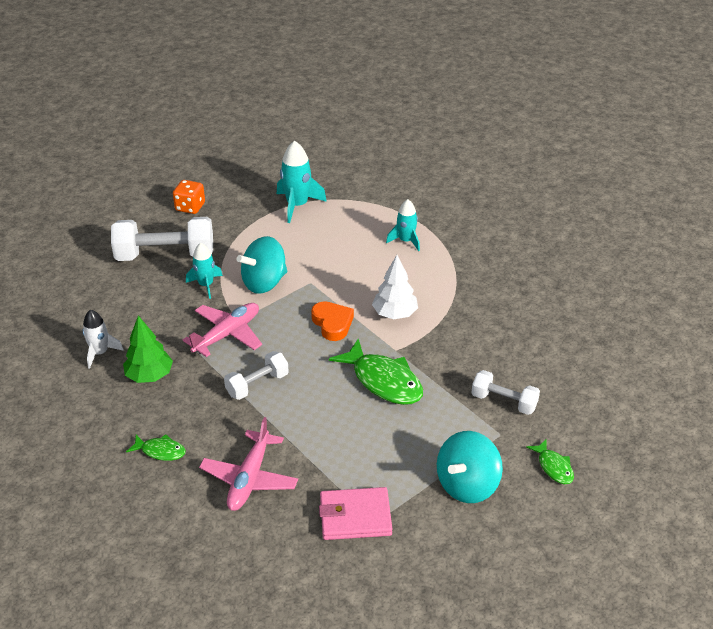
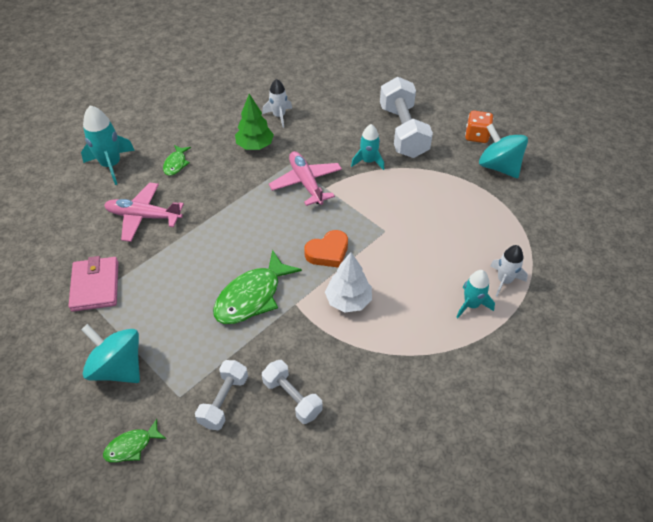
camera: 85 degrees right, 10 degrees up
pink plane [183,303,262,357] -> pink plane turned 150 degrees counterclockwise [269,151,342,206]
white dumbbell [224,351,289,400] -> white dumbbell moved to [262,360,323,424]
turquoise spinning top [237,236,287,294] -> turquoise spinning top moved to [479,124,528,178]
turquoise rocket [277,140,327,223] -> turquoise rocket moved to [81,105,135,185]
none -> white rocket [490,245,528,296]

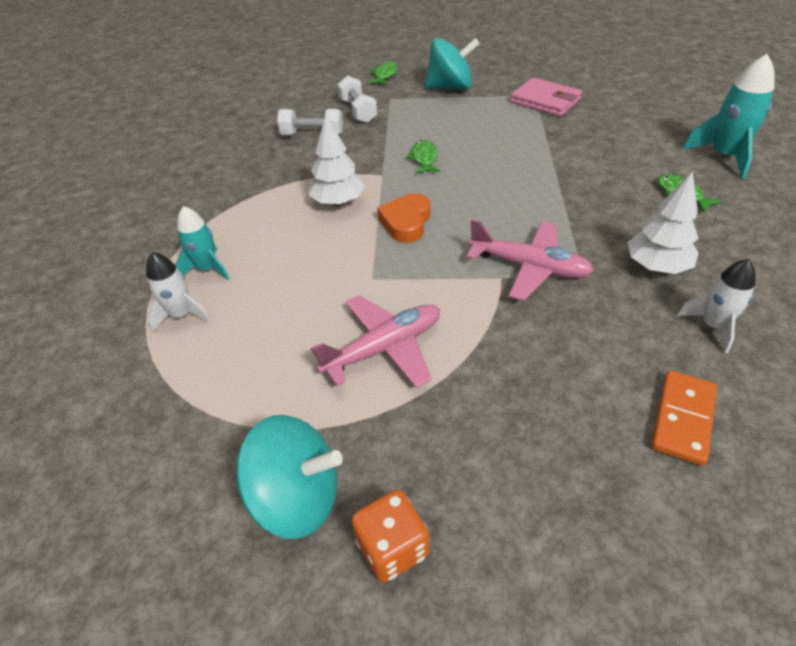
camera: 140 degrees right, 5 degrees down
pink plane [104,183,184,242] -> pink plane moved to [311,295,440,388]
green fish [213,250,302,324] -> green fish [406,140,440,174], size x0.52
green tree [235,94,274,150] -> white tree [628,171,699,274]
turquoise rocket [351,124,384,170] -> none
white dumbbell [380,77,433,158] -> none
none -> orange domino [651,370,717,466]

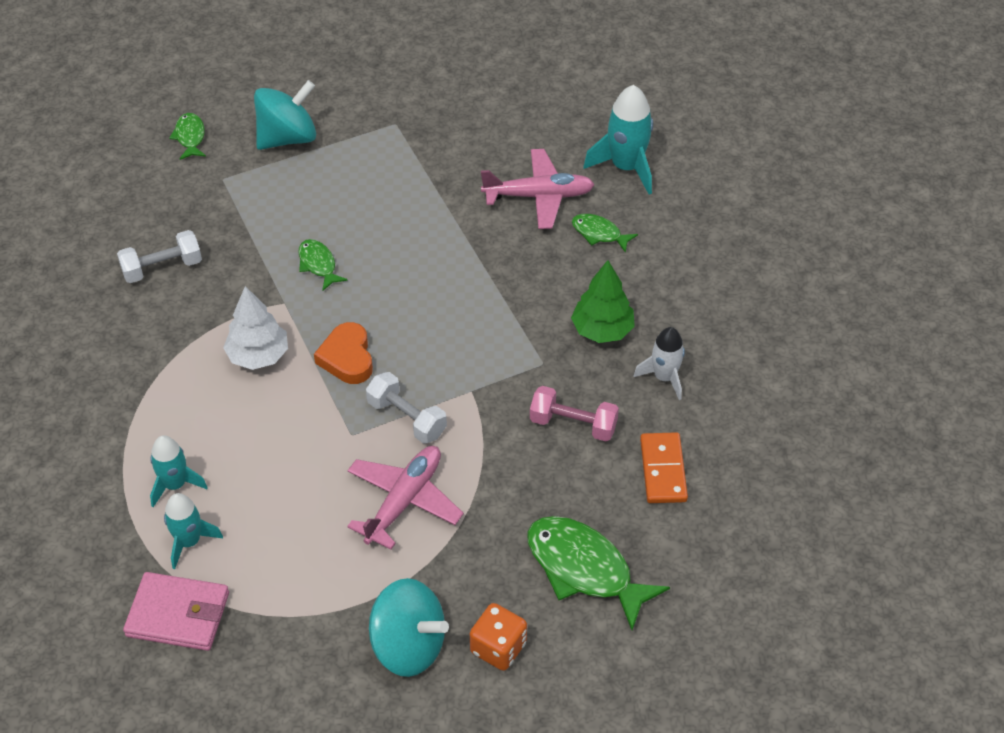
camera: 30 degrees left, 5 degrees up
white rocket [146,252,210,333] -> turquoise rocket [164,493,223,569]
turquoise spinning top [236,415,343,539] -> turquoise spinning top turned 45 degrees clockwise [369,578,449,677]
white dumbbell [337,75,378,123] -> white dumbbell moved to [366,372,447,444]
pink plane [467,219,594,301] -> pink plane moved to [481,149,595,229]
pink wallet [511,78,582,117] -> pink wallet moved to [123,572,229,651]
white tree [628,171,699,274] -> green tree [571,260,635,343]
none -> green fish [527,516,670,630]
none -> pink dumbbell [530,386,619,441]

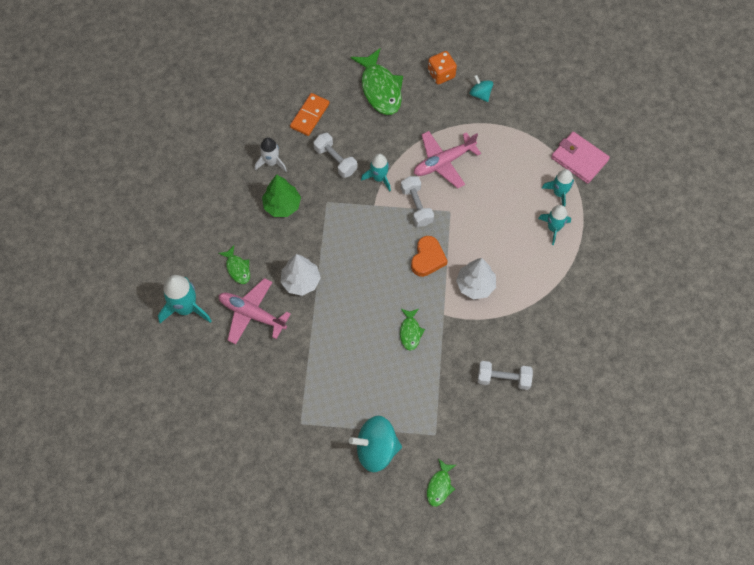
camera: 150 degrees left, 15 degrees up
turquoise spinning top [369,578,449,677] -> turquoise spinning top [470,75,493,102], size x0.54
pink dumbbell [530,386,619,441] -> white dumbbell [313,133,357,178]
none -> white tree [280,254,321,296]
none -> turquoise rocket [361,154,391,192]

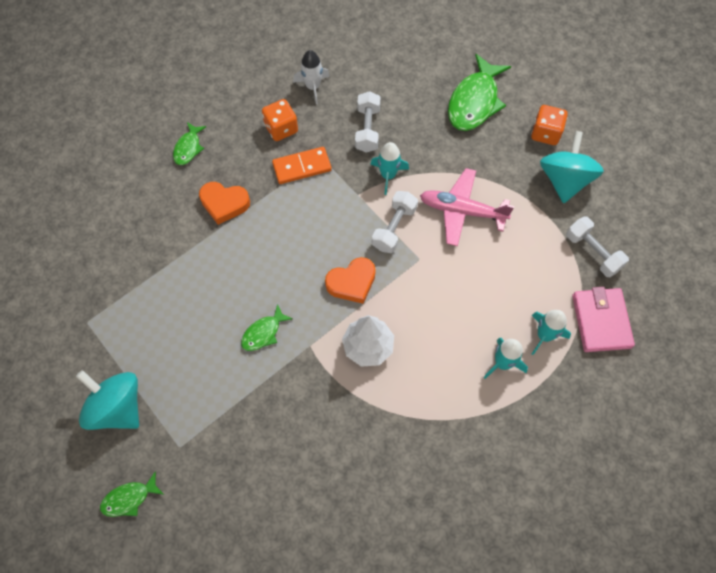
camera: 45 degrees right, 0 degrees up
turquoise rocket [158,275,212,323] -> none
pink plane [218,278,291,345] -> none
green tree [262,175,301,217] -> orange dice [262,99,298,141]
white tree [280,254,321,296] -> orange heart [199,182,250,225]
orange domino [290,93,330,136] -> orange domino moved to [272,147,332,184]
turquoise spinning top [470,75,493,102] -> turquoise spinning top [540,131,604,203], size x1.86
white dumbbell [478,361,533,390] -> white dumbbell moved to [566,216,629,277]

